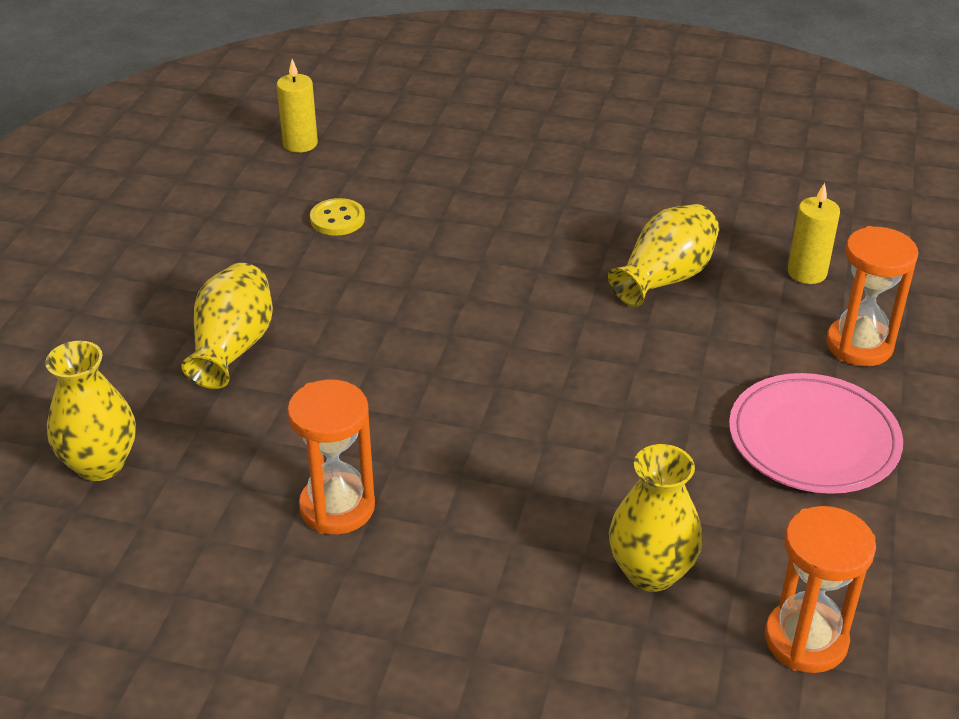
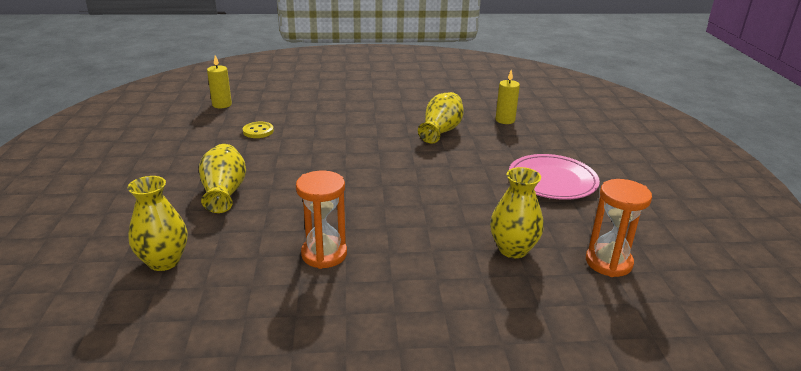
camera: 20 degrees left, 10 degrees down
orange hourglass [826,226,919,366] -> none

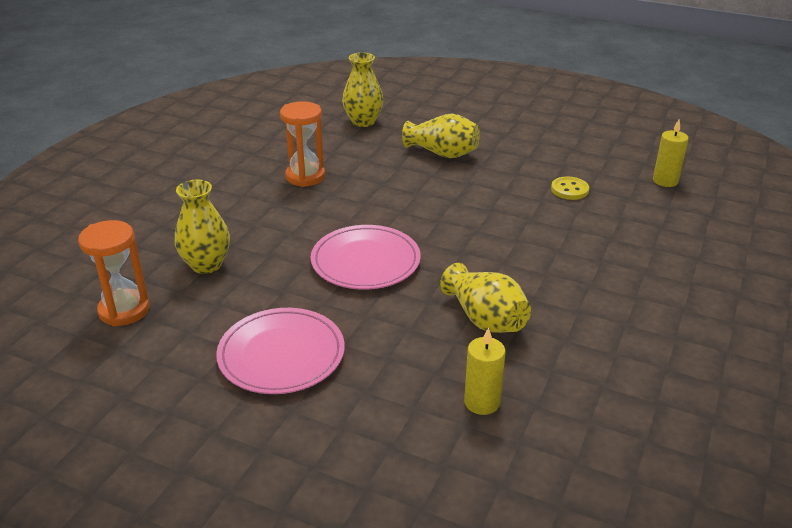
camera: 120 degrees right, 5 degrees up
none -> pink plate [311,225,421,289]

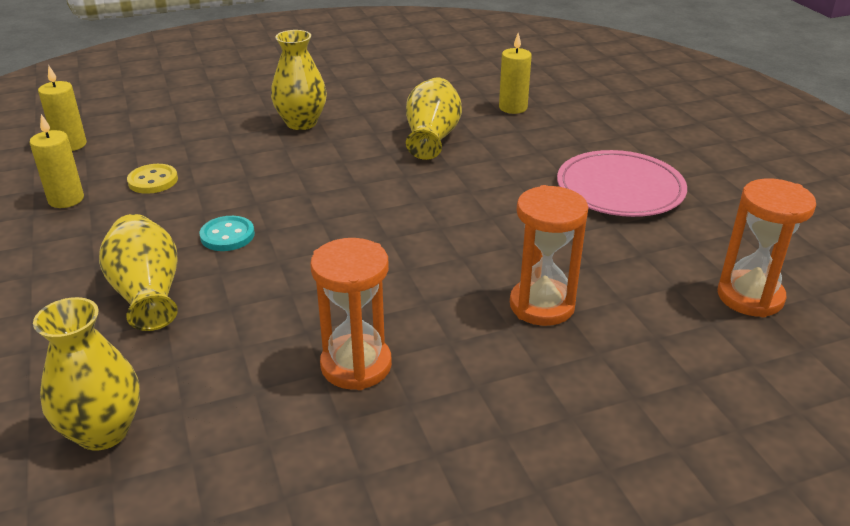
camera: 135 degrees left, 0 degrees up
yellow vase [175,180,230,274] -> yellow vase moved to [271,30,327,130]
pink plate [311,225,421,289] -> none
none -> yellow candle [30,114,84,208]
none -> turquoise button [199,216,255,251]
none -> orange hourglass [510,185,588,326]

